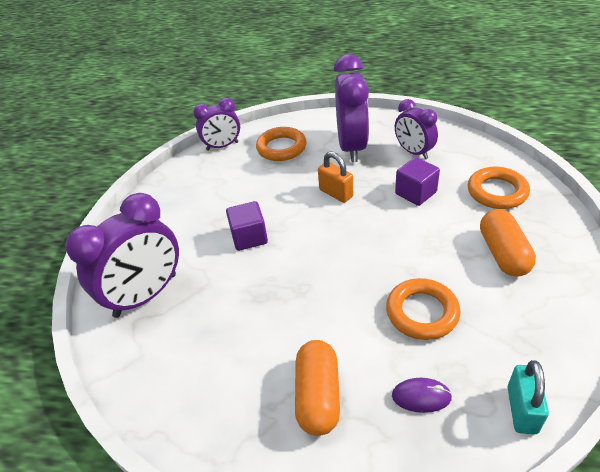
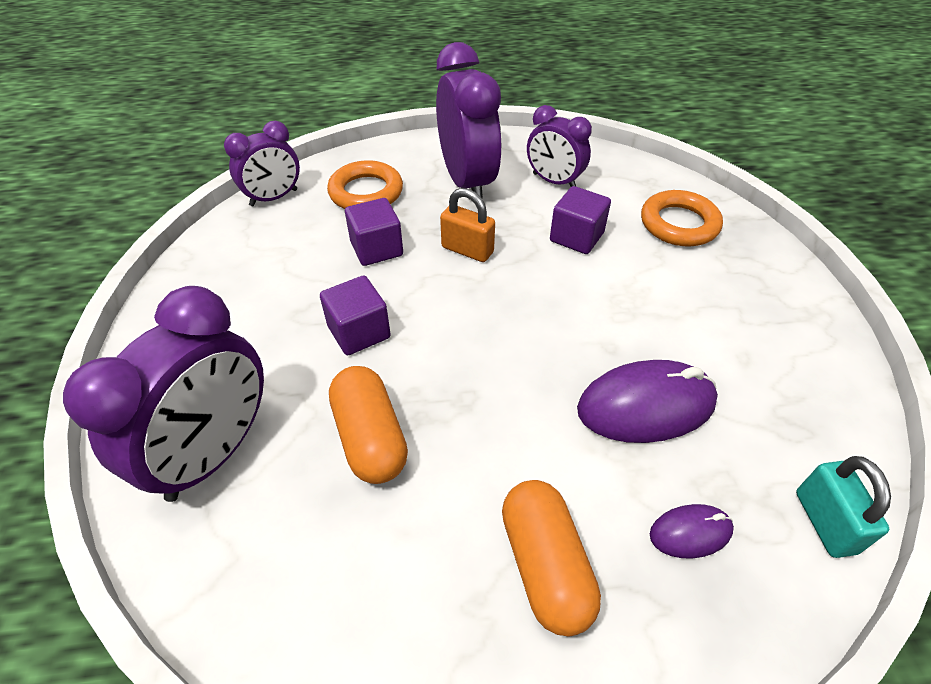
camera: 20 degrees left, 5 degrees up
orange ring [386,278,461,340] -> purple mouse [577,360,718,443]
orange capsule [480,209,536,277] -> orange capsule moved to [329,366,408,484]
none -> purple cube [345,198,403,266]

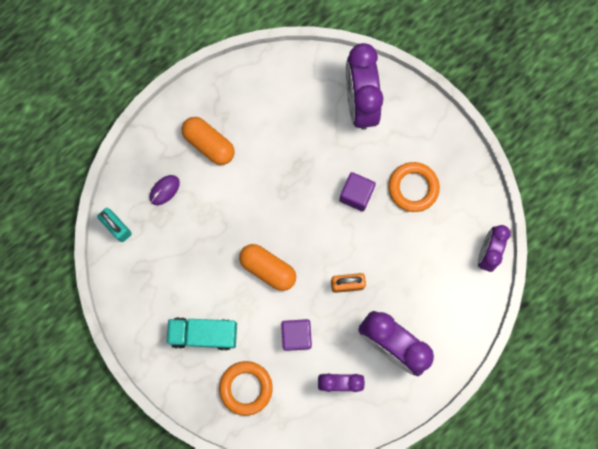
camera: 145 degrees right, 30 degrees up
orange ring [327,160,403,209] -> orange ring moved to [388,162,440,212]
orange capsule [329,366,408,484] -> orange capsule moved to [239,244,296,291]
purple cube [345,198,403,266] -> none
purple mouse [577,360,718,443] -> none
none -> turquoise truck [166,317,237,351]

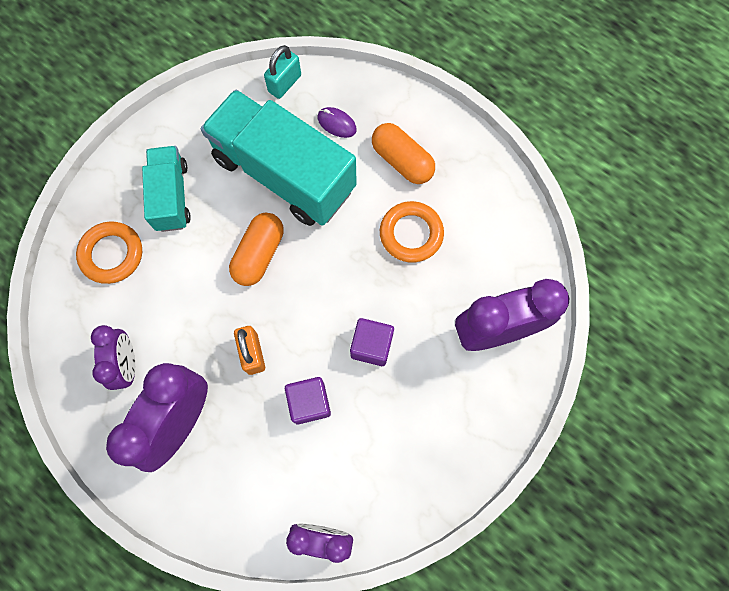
camera: 80 degrees right, 5 degrees down
orange capsule [182,117,235,165] -> orange capsule turned 75 degrees counterclockwise [372,123,435,184]
purple cube [281,319,312,351] -> purple cube moved to [285,377,331,424]
orange ring [388,162,440,212] -> orange ring moved to [380,201,444,263]
none -> turquoise truck [201,90,357,226]

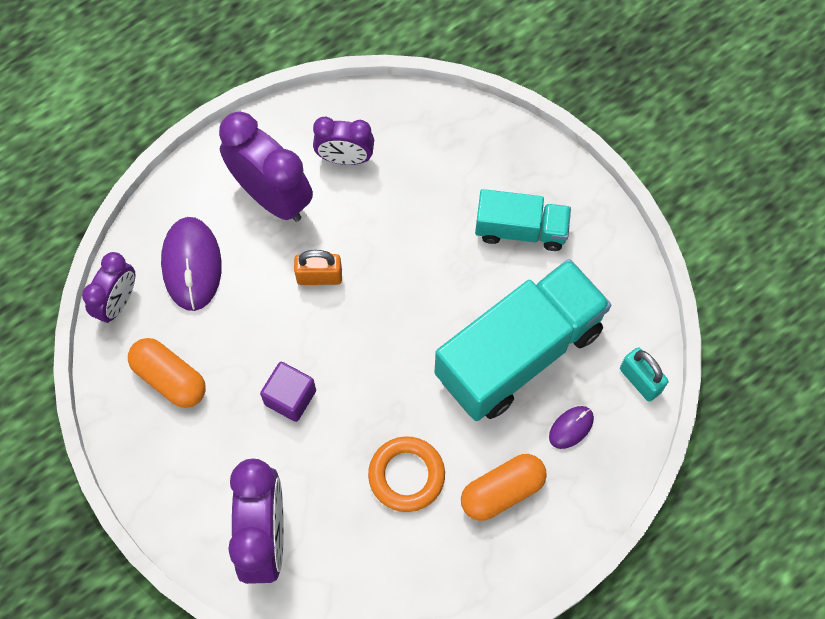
camera: 105 degrees right, 5 degrees down
orange ring [76,221,142,284] -> none
orange capsule [229,213,284,286] -> orange capsule moved to [128,338,206,408]
purple cube [285,377,331,424] -> none
none -> purple mouse [161,217,222,311]

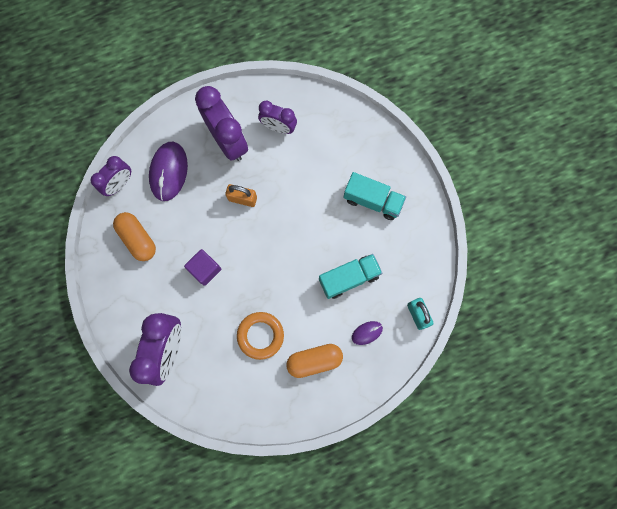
camera: 15 degrees right, 10 degrees up
turquoise truck [434,259,611,421] -> turquoise truck [319,254,382,299], size x0.55

